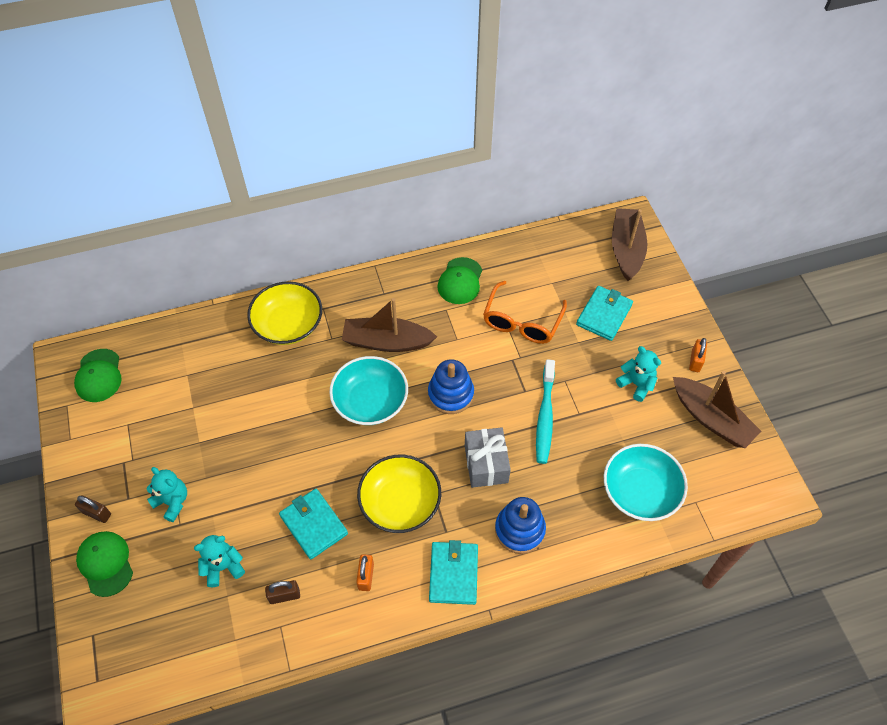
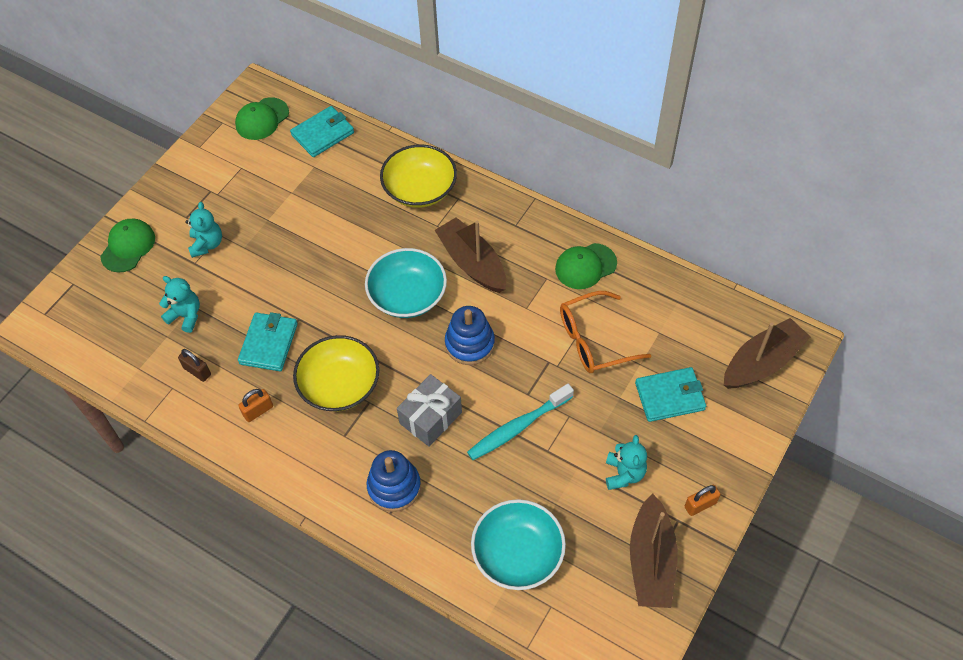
camera: 50 degrees right, 0 degrees up
brown padlock [75,495,111,523] -> none
turquoise wallet [429,540,478,605] -> turquoise wallet moved to [290,106,354,157]

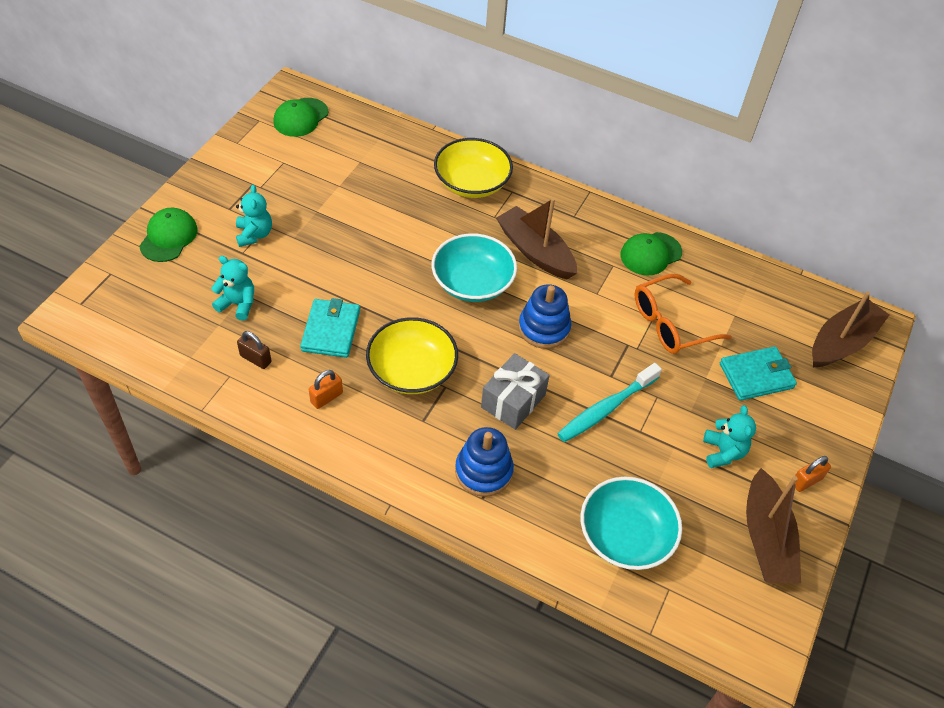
camera: 10 degrees left, 5 degrees down
turquoise wallet [290,106,354,157] -> none

